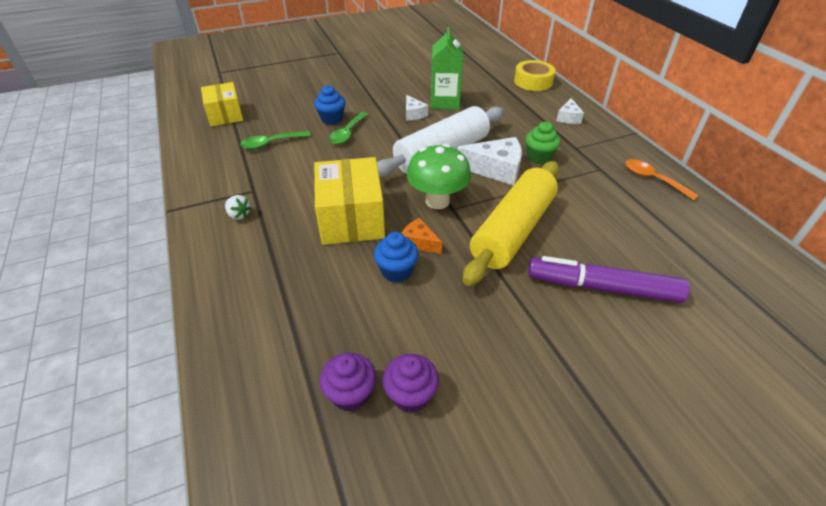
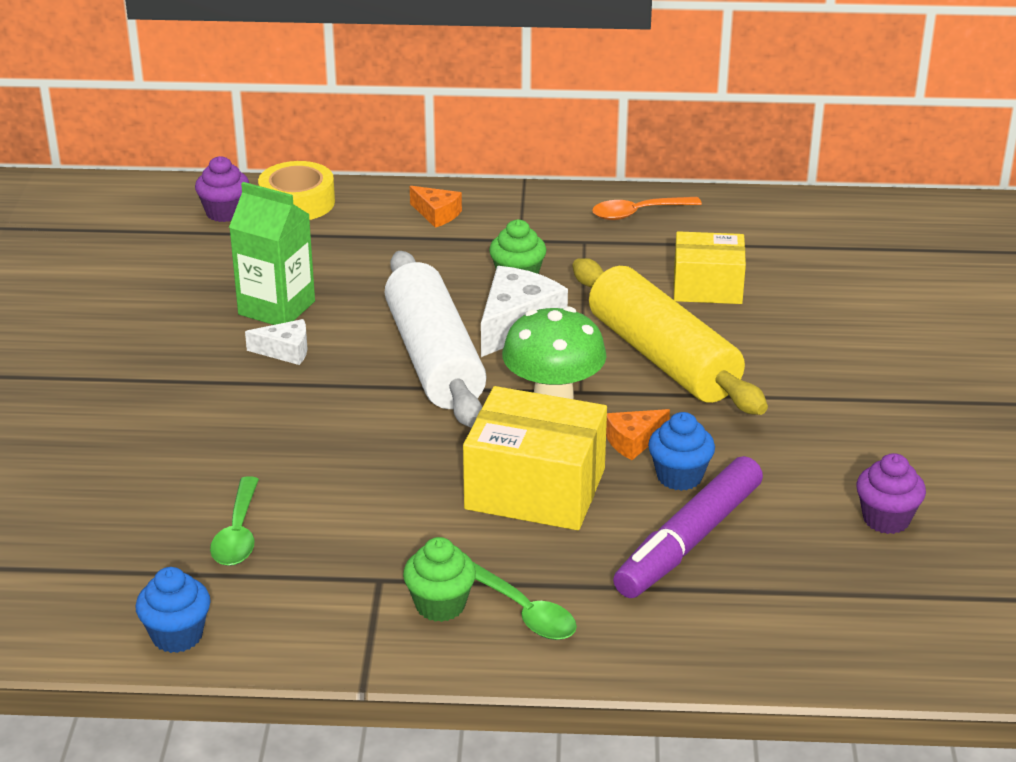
camera: 65 degrees left, 10 degrees down
yellow box [201,82,243,126] -> yellow box moved to [674,231,746,304]
white strawberry [225,195,252,220] -> green cupcake [403,537,476,622]
blue cupcake [314,85,346,125] -> blue cupcake moved to [135,567,211,653]
purple cupcake [320,353,376,412] -> purple cupcake moved to [195,156,249,222]
green spoon [329,112,368,144] -> green spoon moved to [473,562,577,640]
purple marker [528,256,690,303] -> purple marker moved to [613,456,763,598]
white cheese [556,98,584,124] -> orange cheese [410,186,462,228]

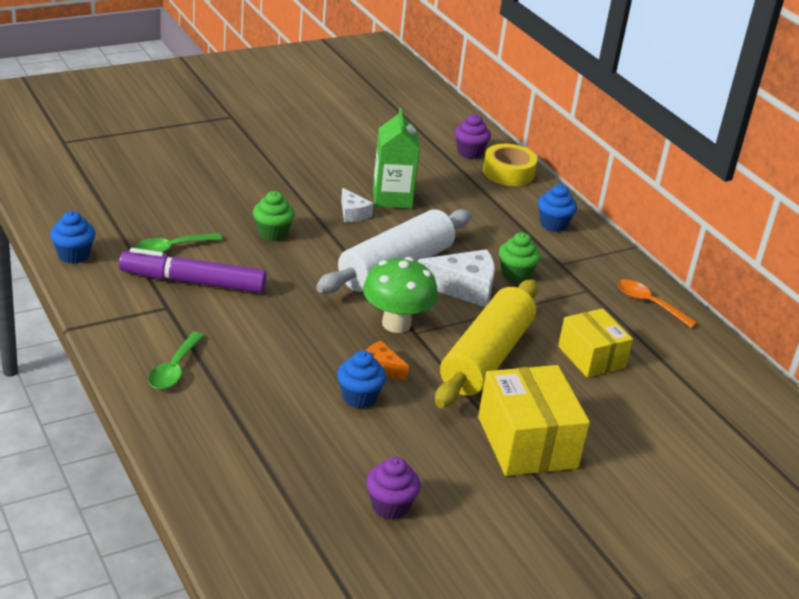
camera: 55 degrees right, 0 degrees up
green cupcake [403,537,476,622] -> green cupcake moved to [253,191,295,241]
orange cheese [410,186,462,228] -> blue cupcake [538,184,577,232]
yellow box [463,386,607,530] -> yellow box moved to [478,365,590,476]
purple marker [613,456,763,598] -> purple marker moved to [119,248,267,293]

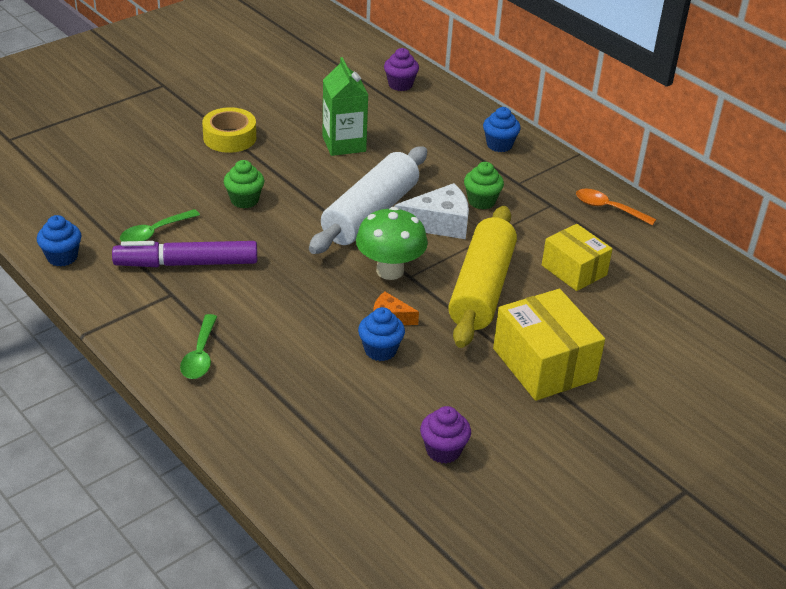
camera: 10 degrees left, 5 degrees up
white cheese [341,188,374,222] -> none
yellow tape [483,144,537,186] -> yellow tape moved to [202,107,256,153]

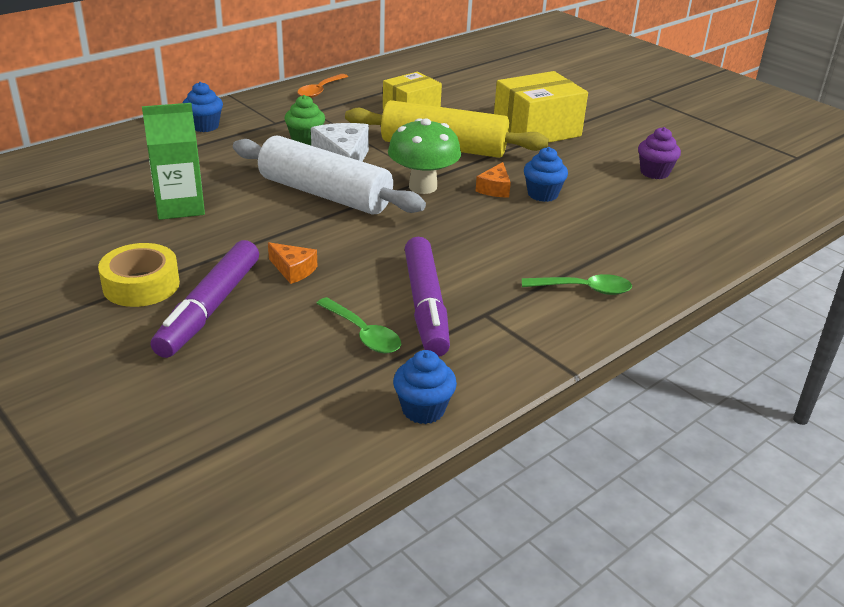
camera: 90 degrees left, 5 degrees down
green cupcake [224,160,264,208] -> orange cheese [268,242,318,284]
purple cupcake [384,48,419,91] -> none
none -> purple marker [151,240,259,358]

